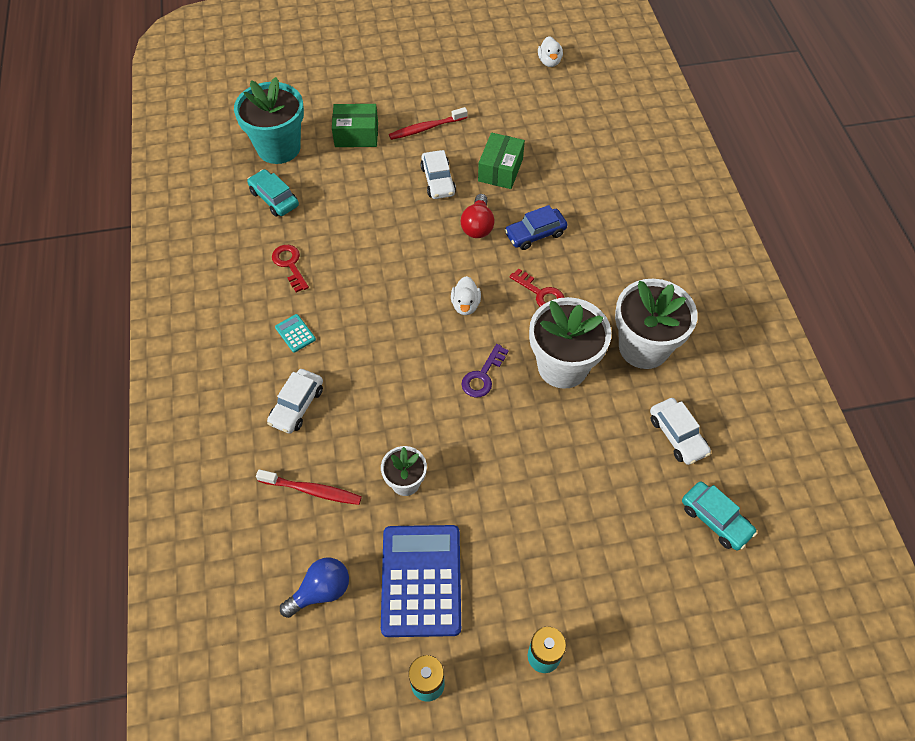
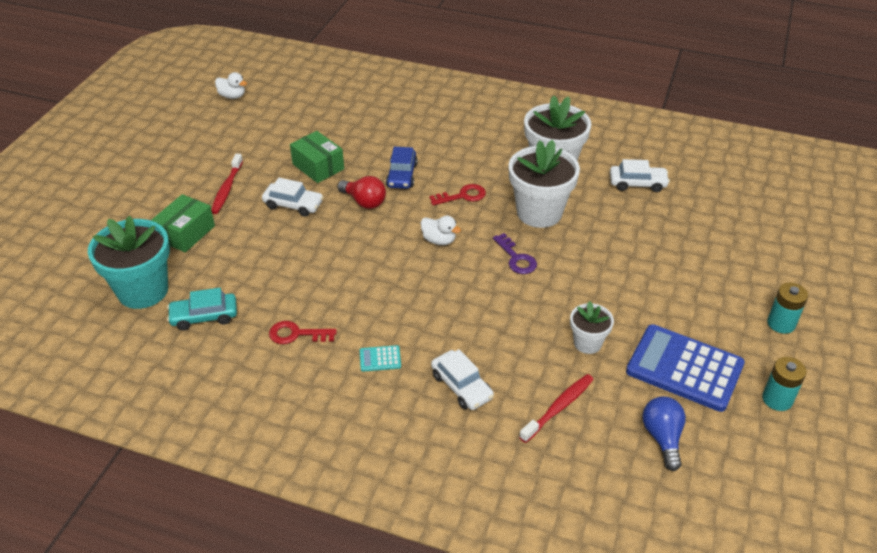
camera: 60 degrees left, 15 degrees down
turquoise car [682,482,757,550] -> none

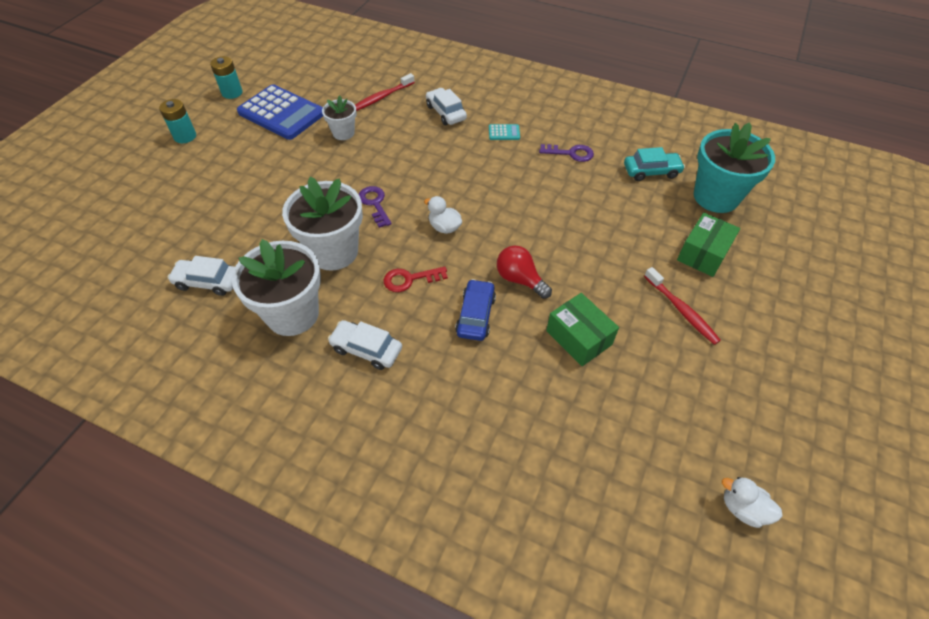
camera: 175 degrees left, 10 degrees up
red toothbrush [211,154,243,214] -> red toothbrush turned 135 degrees clockwise [644,267,721,345]
white car [262,178,323,217] -> white car moved to [328,320,402,370]
red key [269,321,337,344] -> purple key [539,144,594,162]
blue light bulb [642,397,686,471] -> none

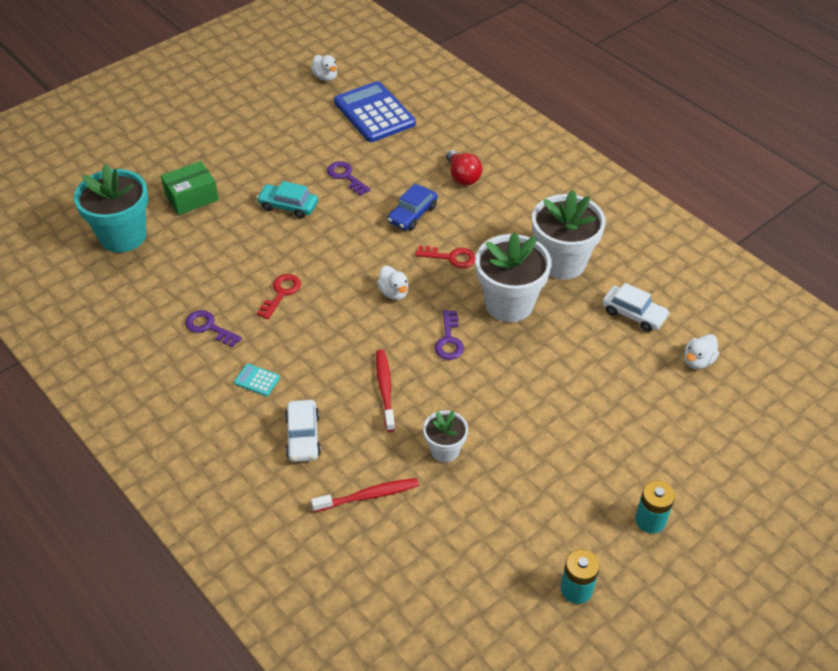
camera: 155 degrees left, 5 degrees down
blue calculator [237,84,323,140] -> blue calculator moved to [334,81,416,142]
white car [328,320,402,370] -> none
red light bulb [497,246,552,299] -> red light bulb moved to [446,150,482,185]
green box [546,293,619,366] -> purple key [327,161,371,196]
turquoise car [624,147,685,181] -> turquoise car moved to [257,181,318,219]
red toothbrush [644,267,721,345] -> red toothbrush moved to [376,350,395,432]
none -> red key [257,274,301,319]
none -> white duck [684,334,719,369]

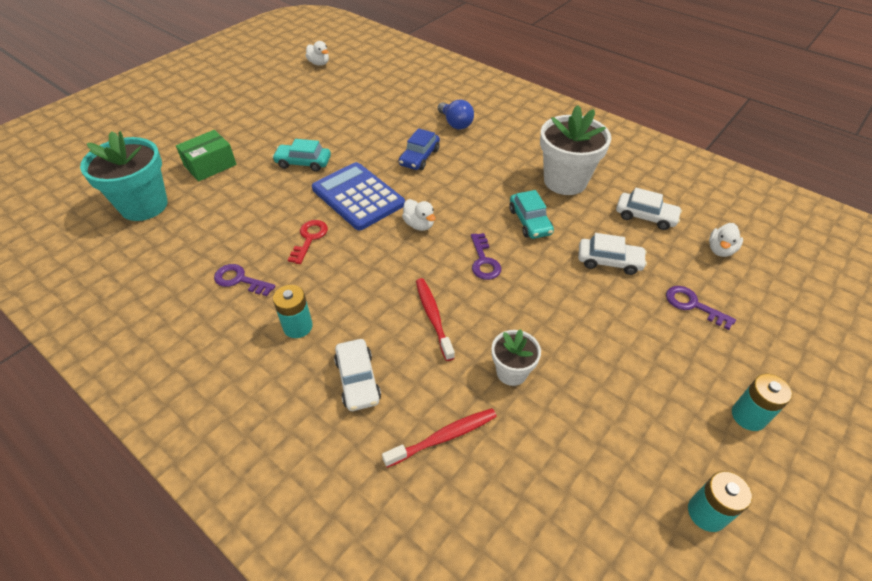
camera: 10 degrees left, 0 degrees up
turquoise calculator [234,364,280,396] -> turquoise battery [273,285,313,338]
purple key [327,161,371,196] -> purple key moved to [666,286,736,330]
blue calculator [334,81,416,142] -> blue calculator moved to [312,162,405,230]
red key [415,246,475,268] -> none
red light bulb [446,150,482,185] -> blue light bulb [438,100,474,129]
white flower pot [475,233,552,322] -> turquoise car [509,190,554,239]
none -> white car [578,233,647,275]

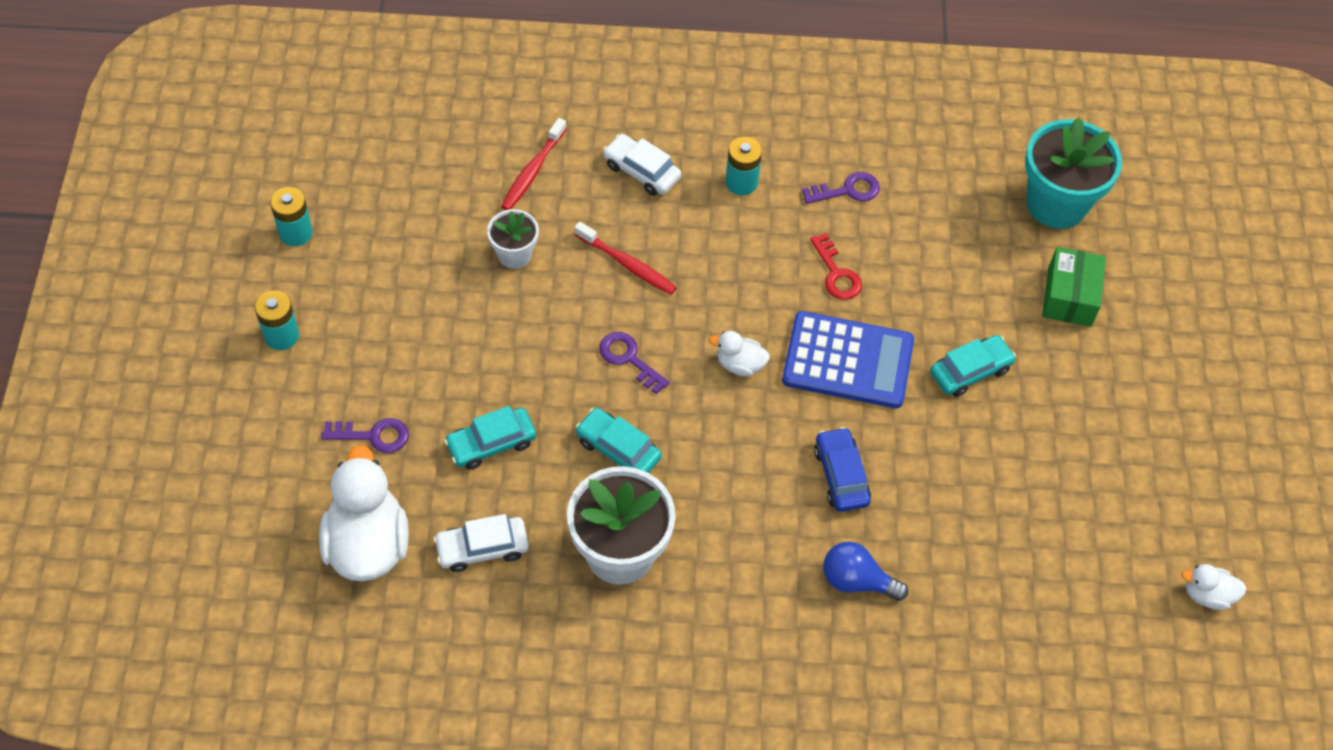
camera: 140 degrees right, 10 degrees up
white car [578,233,647,275] -> turquoise car [444,406,536,470]
white duck [709,223,743,257] -> white duck [319,445,409,581], size x2.05

